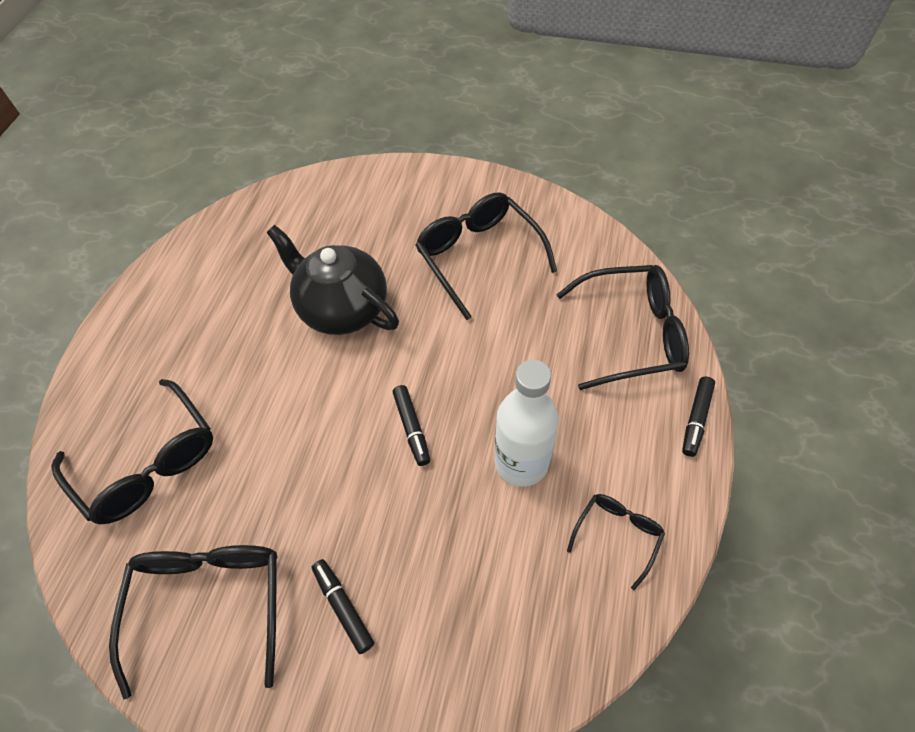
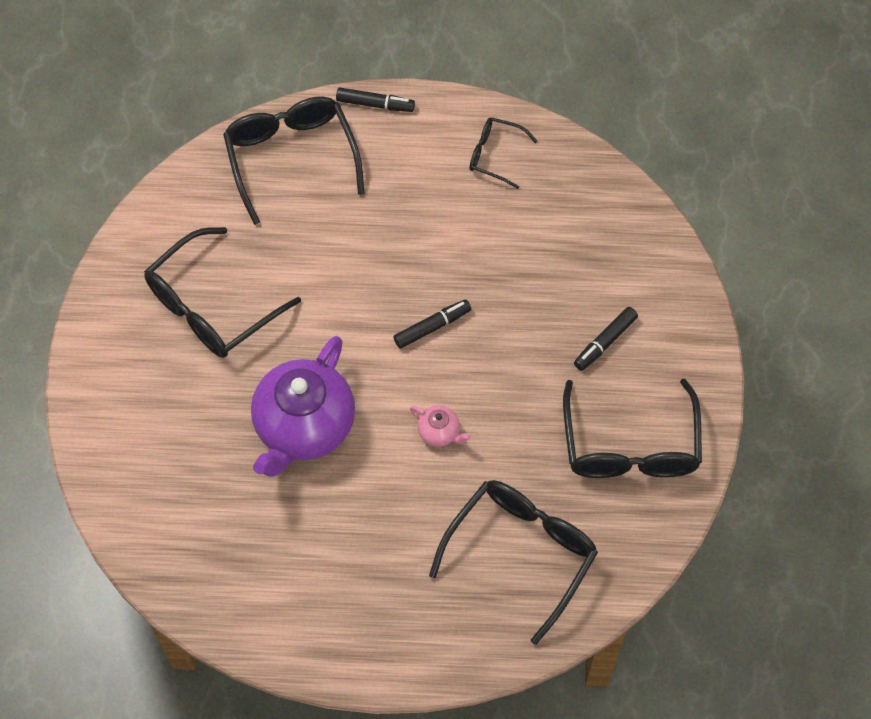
camera: 105 degrees left, 5 degrees up
black glasses [109,545,277,700] -> black glasses turned 75 degrees counterclockwise [563,379,702,478]
black teapot [266,225,399,335] -> purple teapot [251,336,355,477]
white bottle [495,360,559,487] -> none
none -> pink teapot [410,405,471,447]

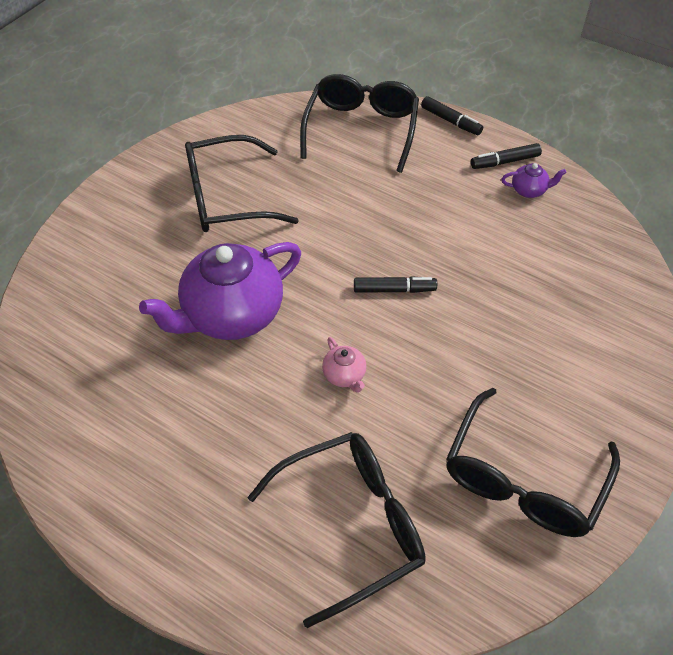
camera: 30 degrees right, 10 degrees down
black glasses [470,117,537,189] -> purple teapot [501,163,567,198]
black marker [574,307,638,371] -> black marker moved to [471,143,542,169]

